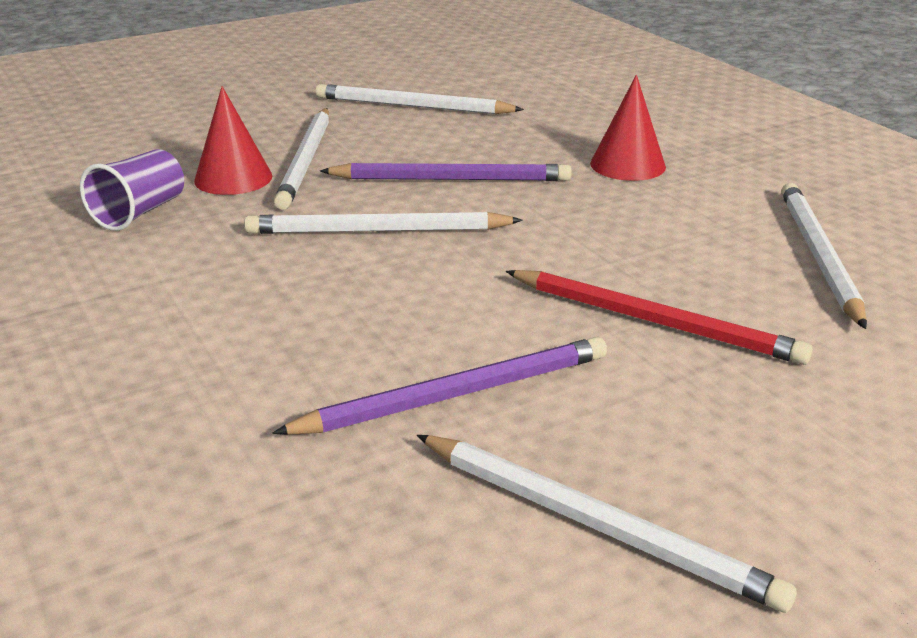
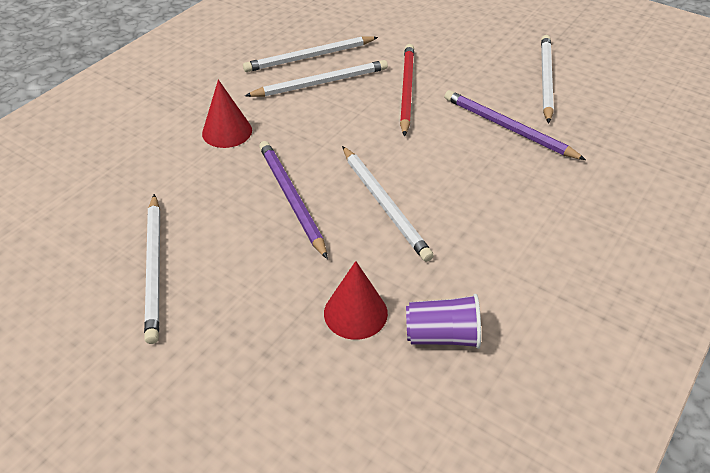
camera: 115 degrees left, 15 degrees up
white pencil [274,108,329,210] -> white pencil moved to [245,60,388,97]

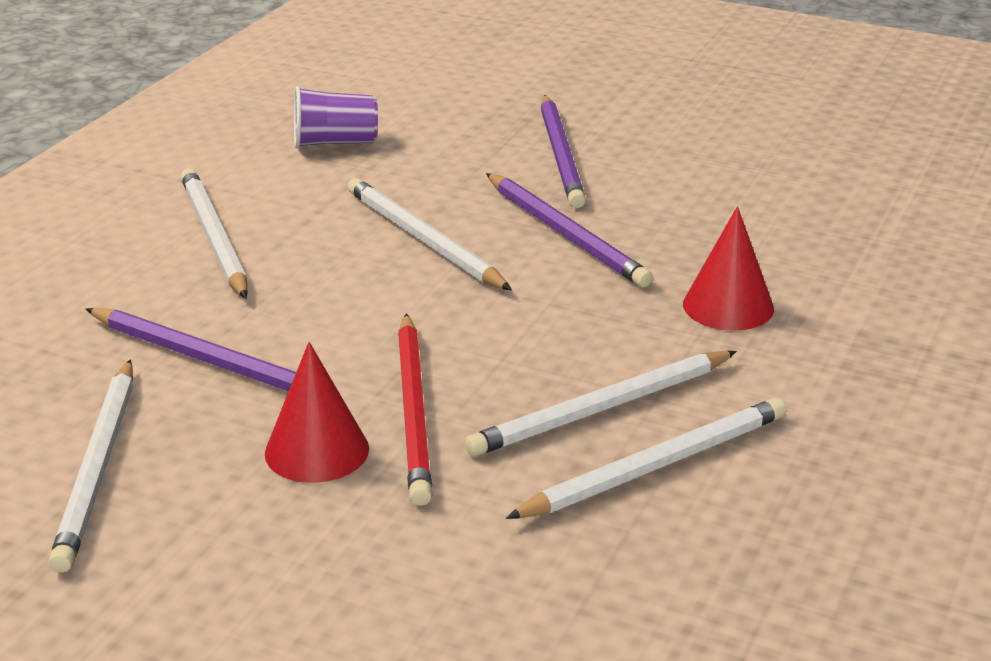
camera: 170 degrees right, 15 degrees down
white pencil [144,194,160,344] -> white pencil moved to [181,169,248,299]
red cone [324,261,388,340] -> red cone moved to [265,342,369,483]
none -> purple pencil [541,95,586,208]

